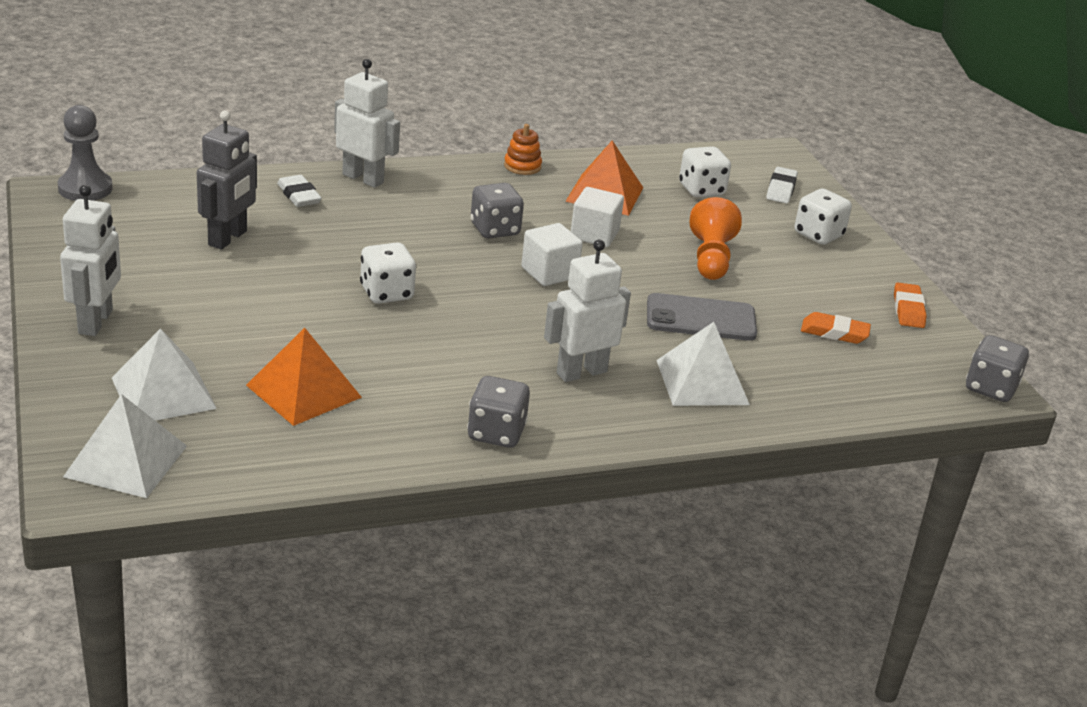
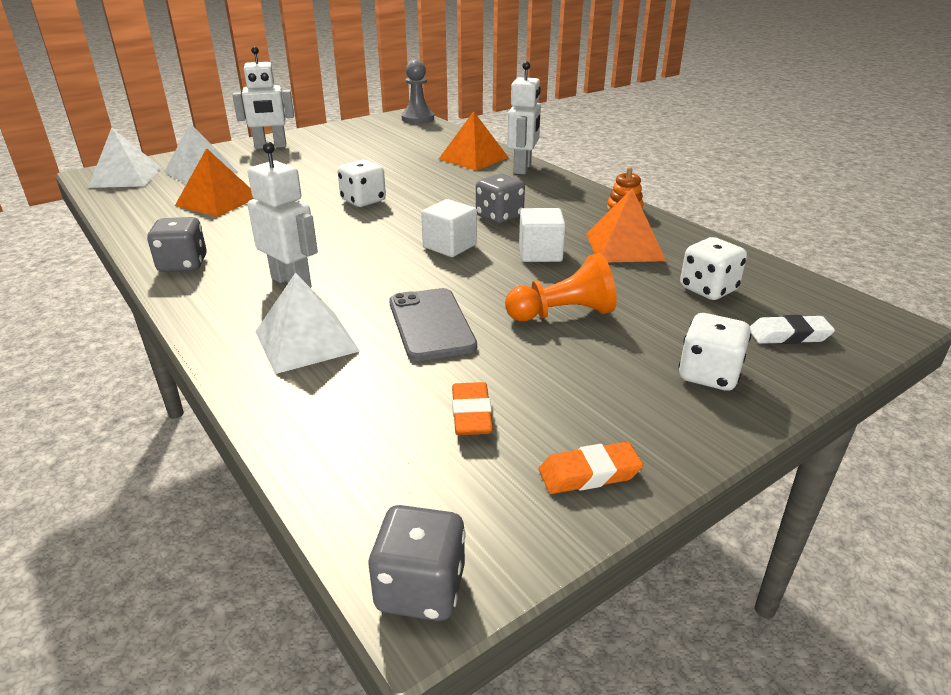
camera: 75 degrees right, 0 degrees up
grey robot [197,110,257,250] -> none
white eraser [277,175,322,207] -> orange pyramid [439,111,509,171]

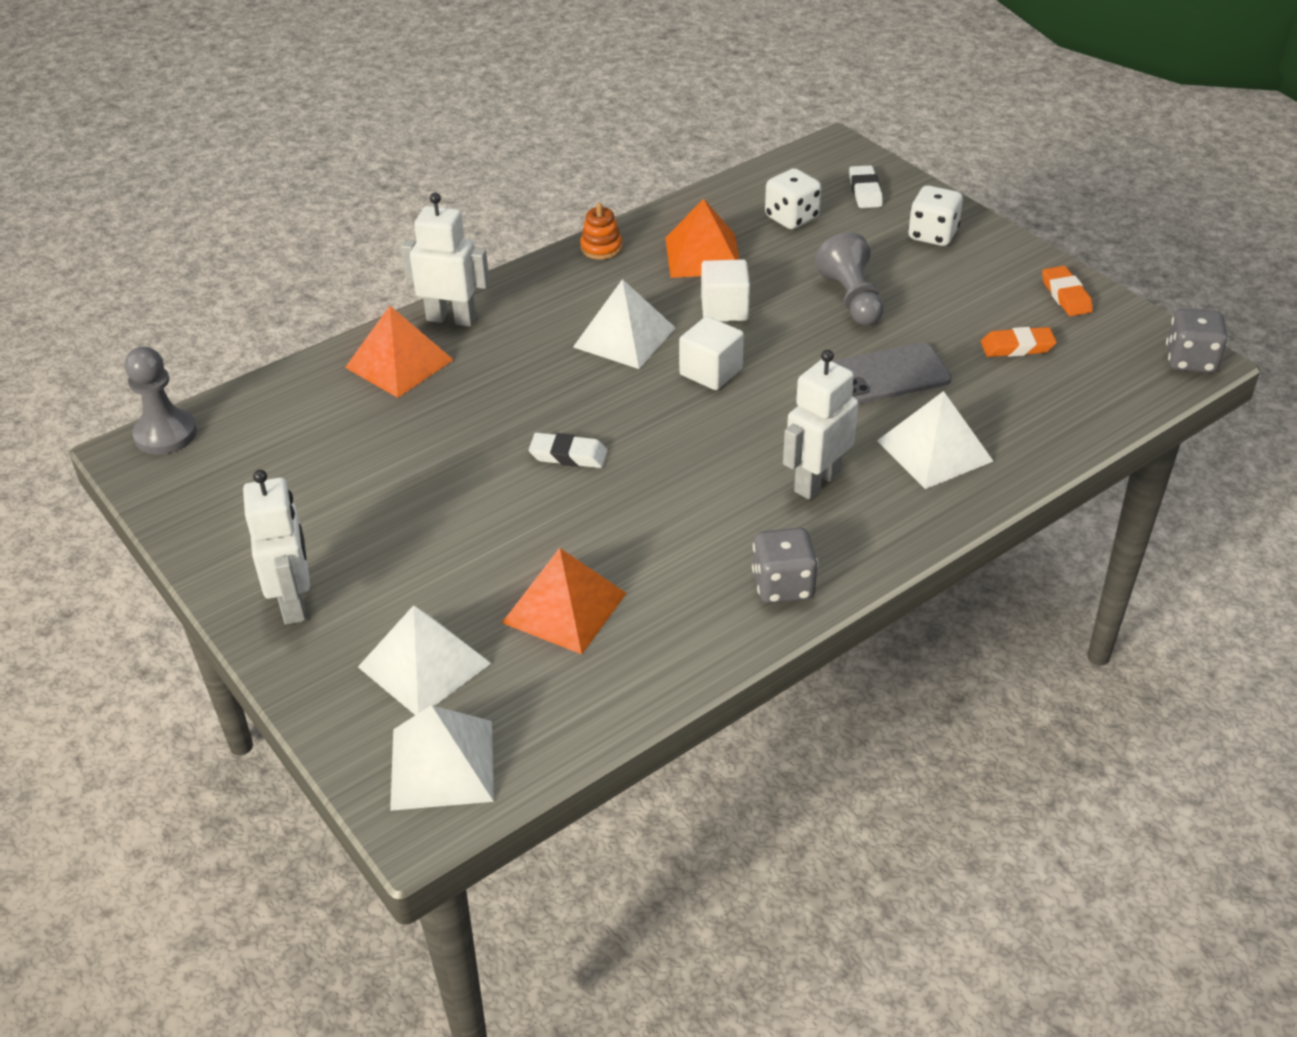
camera: 90 degrees left, 10 degrees up
white dice [337,160,386,207] -> white eraser [529,433,607,468]
grey dice [476,174,525,224] -> white pyramid [573,279,676,369]
orange pawn [505,253,617,321] -> grey pawn [815,232,884,326]

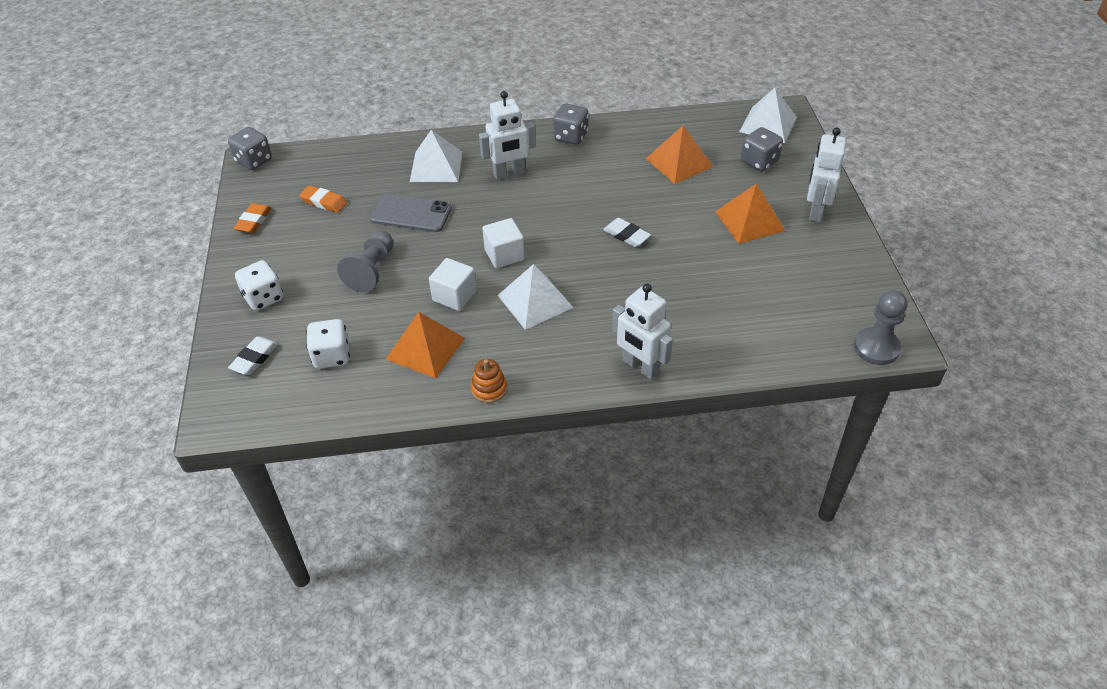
camera: 150 degrees left, 5 degrees up
orange pyramid [345,306,454,398] -> orange pyramid moved to [715,183,785,244]
white pyramid [358,605,492,715] -> grey dice [741,127,783,171]

